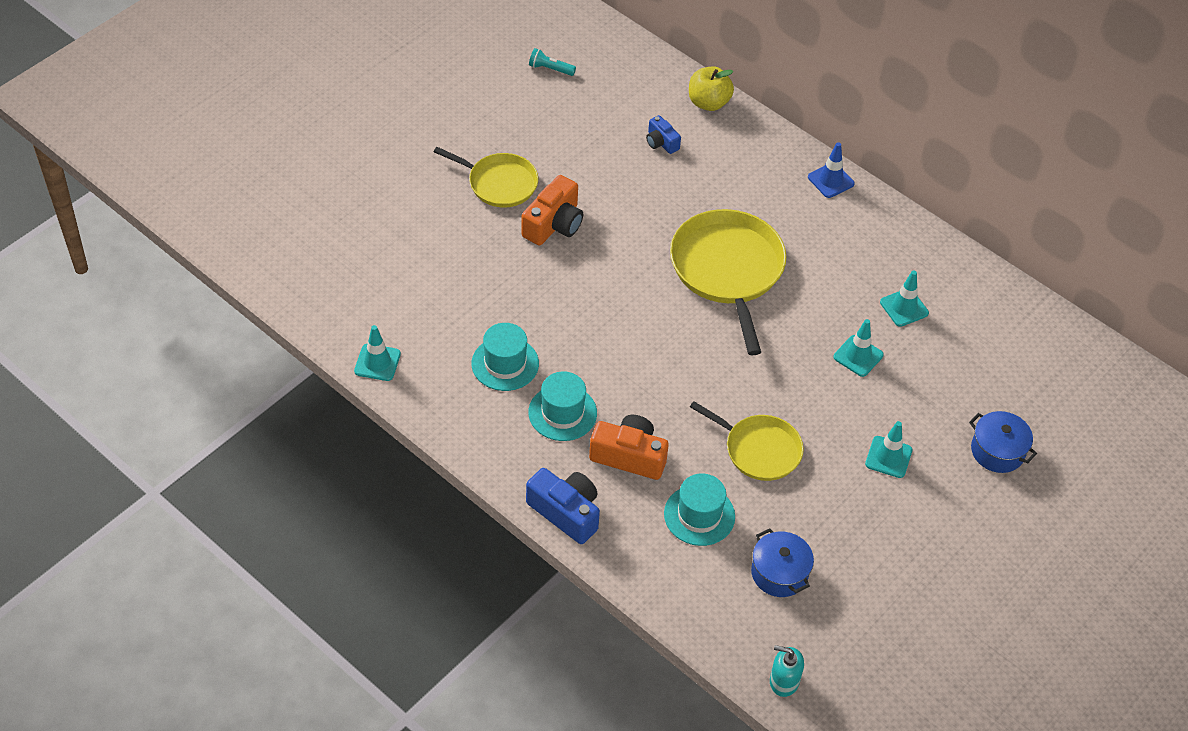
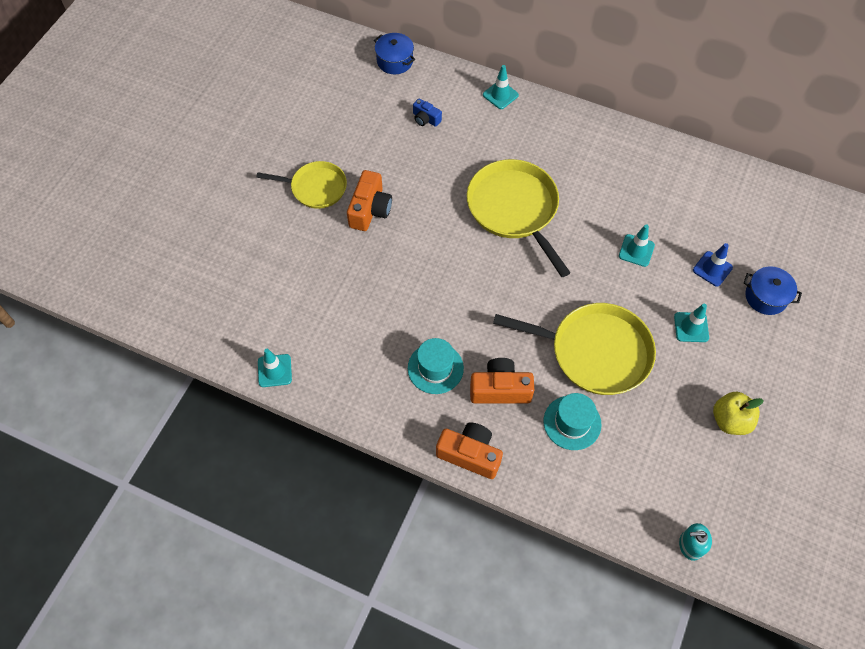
camera: 15 degrees left, 10 degrees up
turquoise hat [472,323,539,391] -> none
blue camera [526,468,600,544] -> orange camera [436,422,503,479]
turquoise flashlight [529,48,576,76] -> none
yellow apple [689,66,734,111] -> yellow apple moved to [713,392,764,435]
yellow pan [690,401,804,481] -> yellow pan [493,303,656,395], size x1.63
blue pot [751,529,814,597] -> blue pot moved to [374,33,415,74]
blue traffic cone [808,142,855,198] -> blue traffic cone moved to [693,243,733,287]
turquoise traffic cone [880,270,929,327] -> turquoise traffic cone moved to [483,65,519,109]

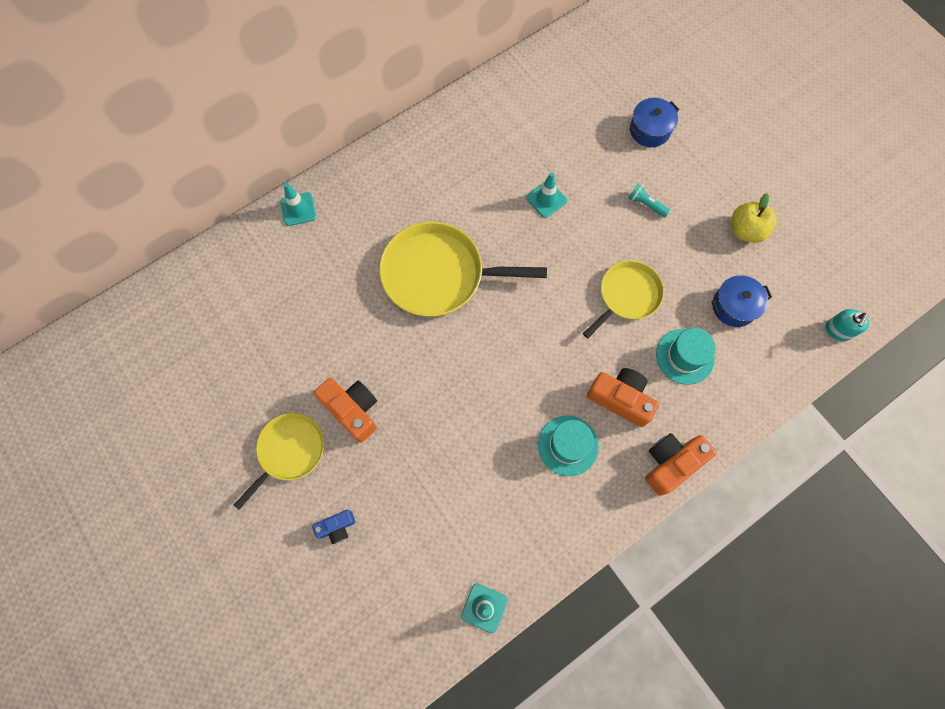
camera: 60 degrees left, 10 degrees up
blue pot [374,33,415,74] -> blue pot moved to [711,275,772,327]
blue camera [413,98,442,127] -> blue camera moved to [312,510,355,544]
orange camera [470,358,534,403] -> orange camera turned 90 degrees clockwise [587,368,659,427]
yellow pan [493,303,656,395] -> yellow pan [583,261,664,338], size x0.61
turquoise traffic cone [674,304,709,342] -> turquoise flashlight [628,184,670,217]
blue traffic cone [693,243,733,287] -> none

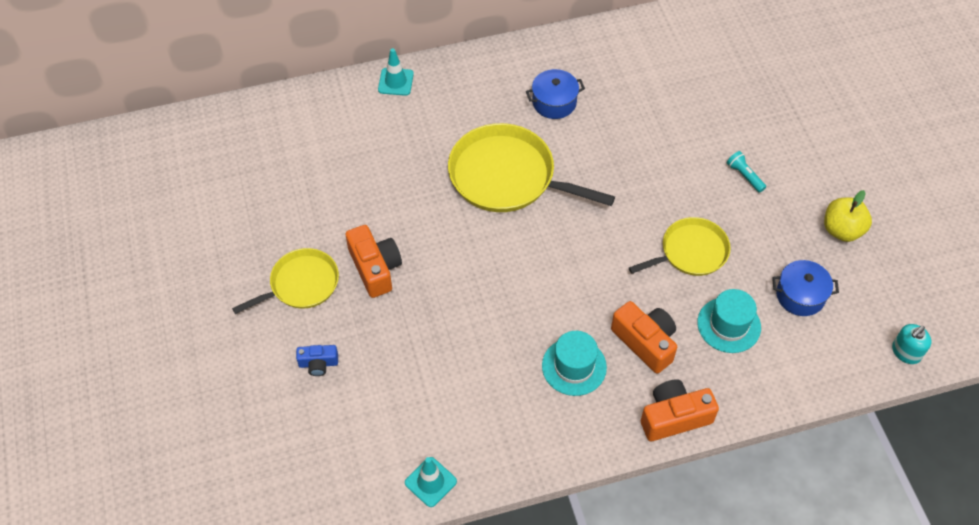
camera: 20 degrees right, 15 degrees down
turquoise traffic cone [526,172,567,218] -> none
blue pot [630,98,679,147] -> blue pot moved to [526,69,585,119]

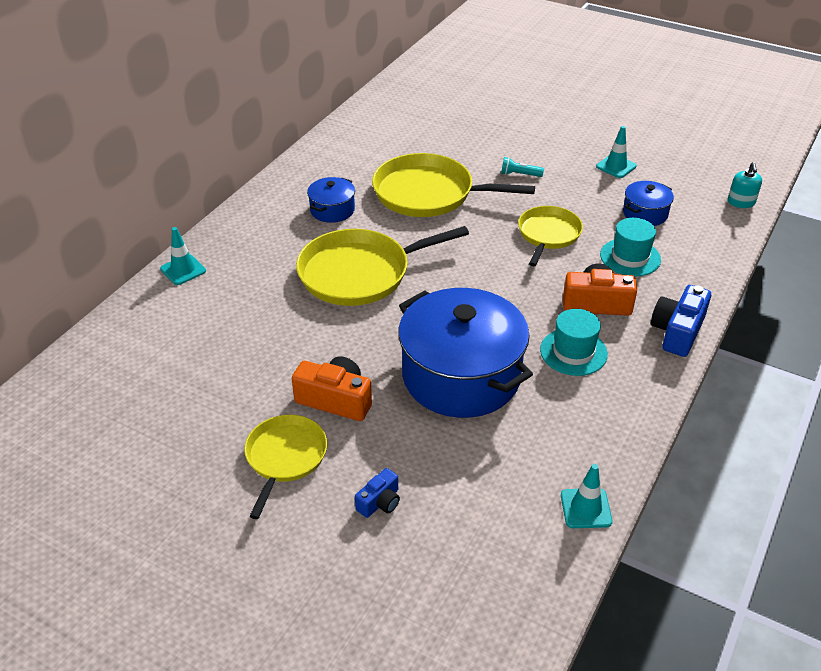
camera: 45 degrees left, 15 degrees down
orange camera [641,379,719,441] -> blue camera [651,285,711,357]
yellow apple [824,190,872,242] -> turquoise traffic cone [596,126,637,178]
none -> yellow pan [372,153,535,217]
none -> blue pot [398,288,533,418]

